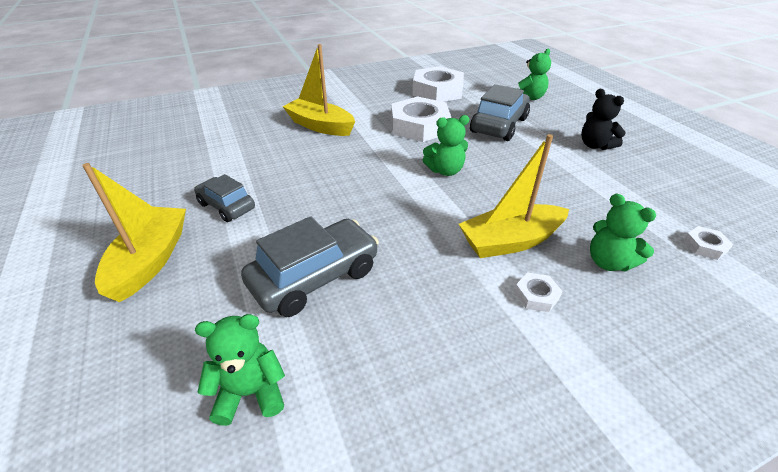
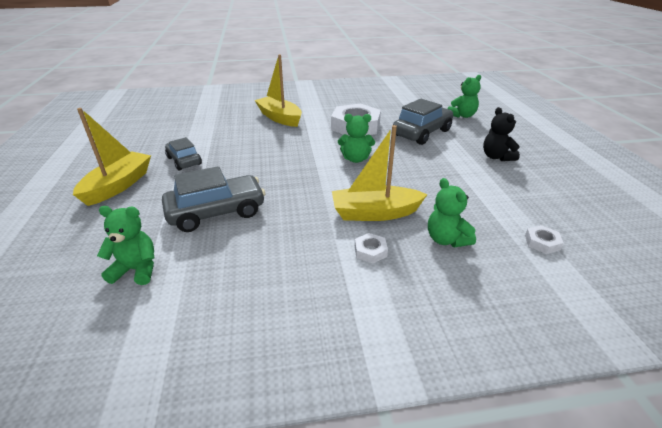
camera: 15 degrees right, 5 degrees down
white nut [412,66,464,102] -> none

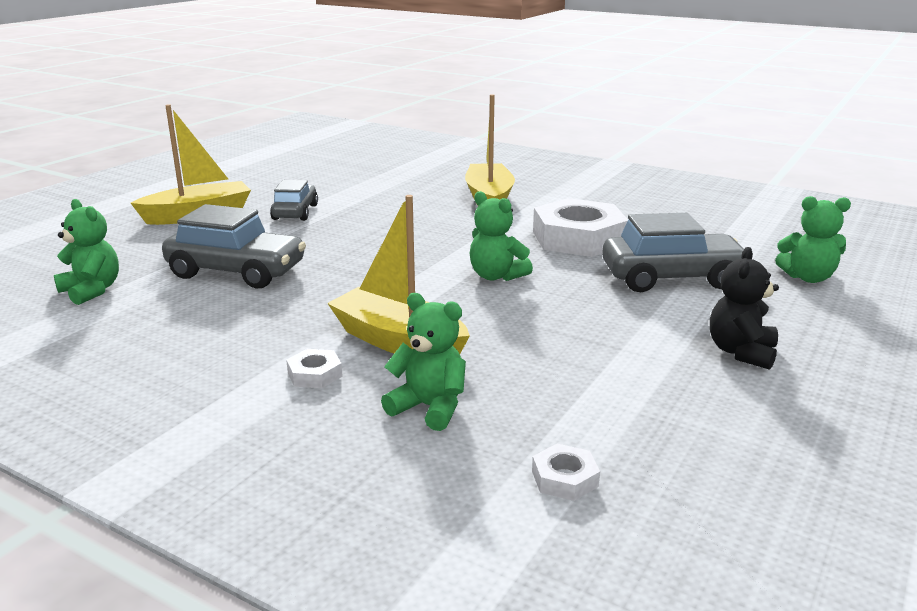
camera: 40 degrees right, 10 degrees down
green teddy bear [428,178,476,247] -> green teddy bear turned 105 degrees clockwise [381,293,466,431]

